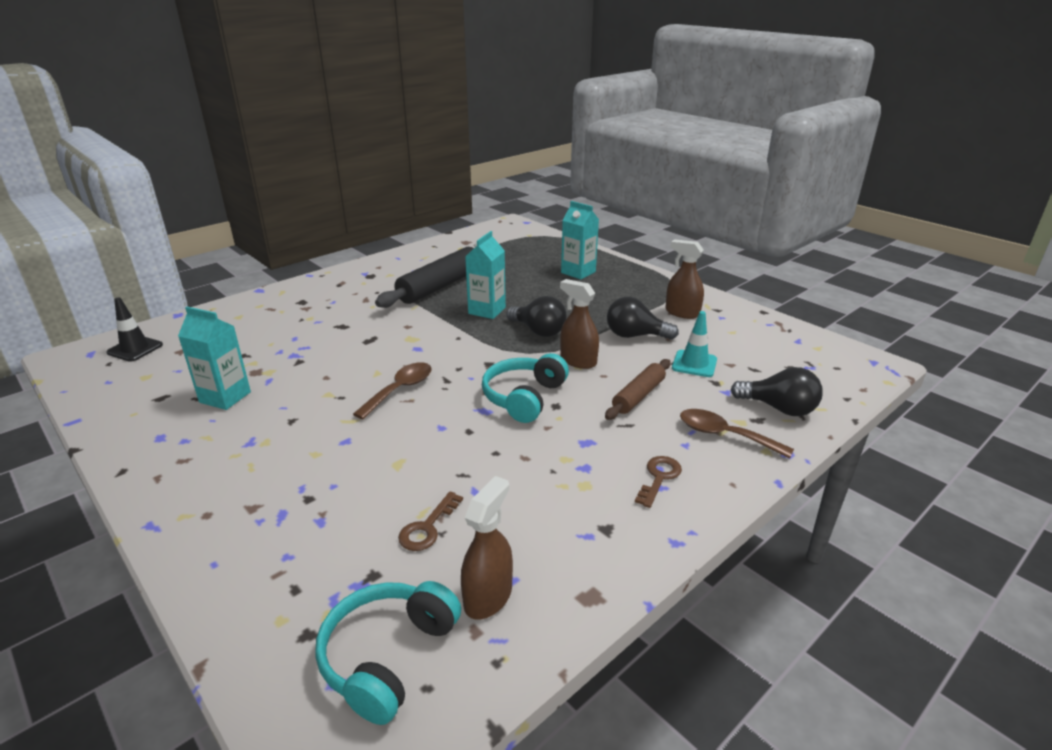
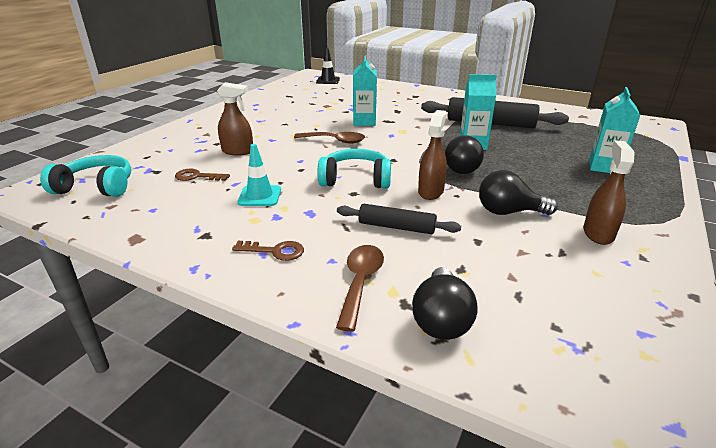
camera: 70 degrees right, 0 degrees up
turquoise carton [178,307,251,410] -> turquoise carton moved to [353,56,377,126]
brown spray bottle [461,476,513,620] -> brown spray bottle moved to [217,82,253,155]
brown rolling pin [605,359,670,420] -> black rolling pin [337,204,461,234]
black light bulb [607,297,679,340] -> black light bulb turned 75 degrees counterclockwise [479,170,558,215]
turquoise traffic cone [672,311,717,377] -> turquoise traffic cone moved to [237,144,281,206]

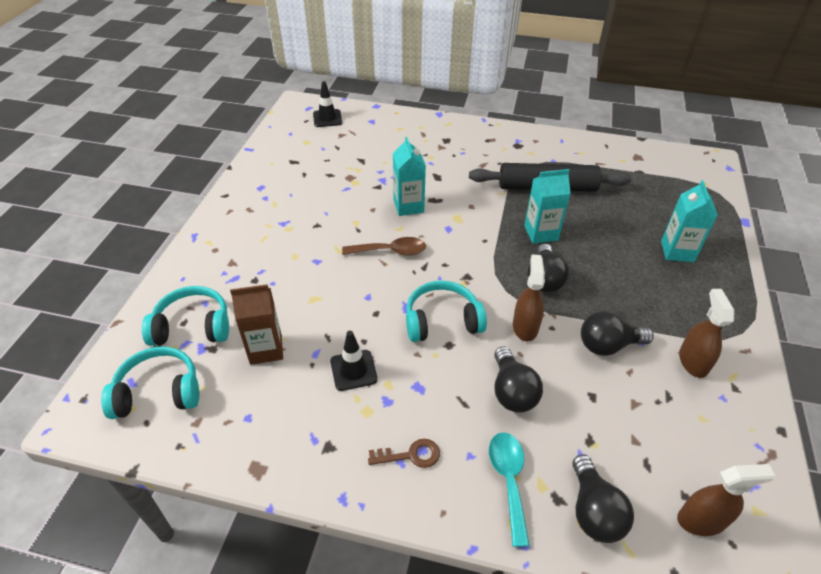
camera: 15 degrees left, 15 degrees up
brown key [175,169,230,181] -> brown carton [230,284,283,365]
brown spray bottle [217,82,253,155] -> brown spray bottle moved to [677,464,775,536]
turquoise traffic cone [237,144,281,206] -> black traffic cone [330,331,378,391]
brown spoon [336,245,384,331] -> turquoise spoon [489,432,530,547]
black rolling pin [337,204,461,234] -> black light bulb [494,346,543,413]
none -> turquoise headphones [142,286,229,346]

